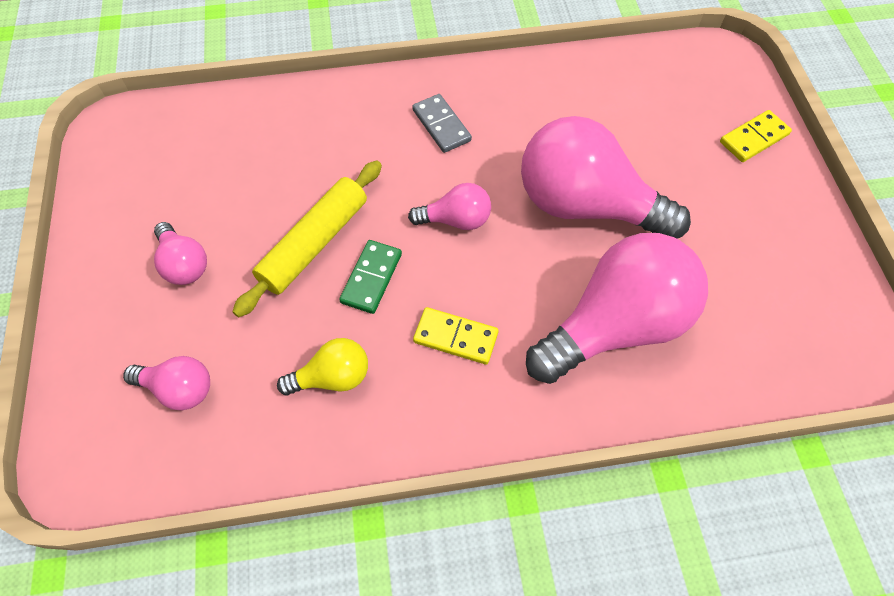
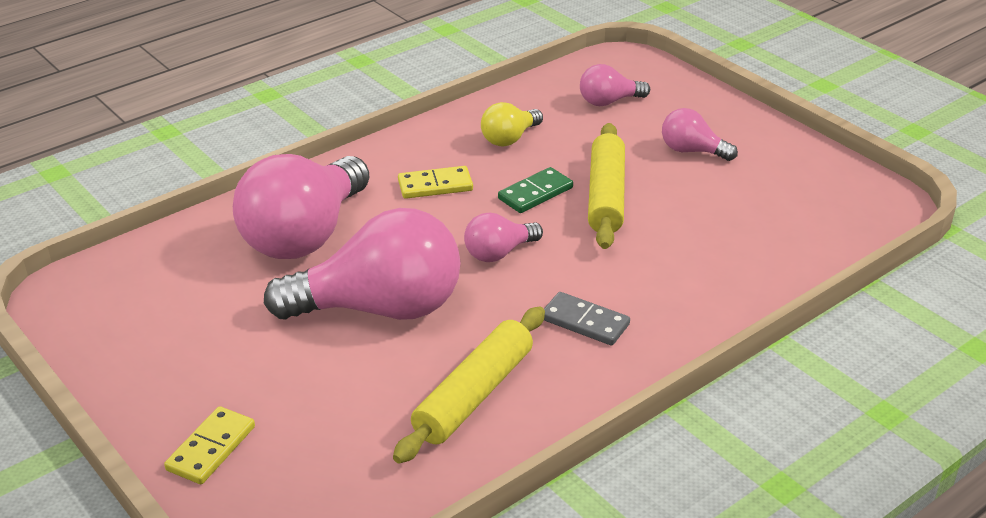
camera: 150 degrees right, 25 degrees down
green domino [339,240,402,314] -> green domino turned 60 degrees clockwise [498,167,573,213]
none -> yellow rolling pin [393,306,545,464]

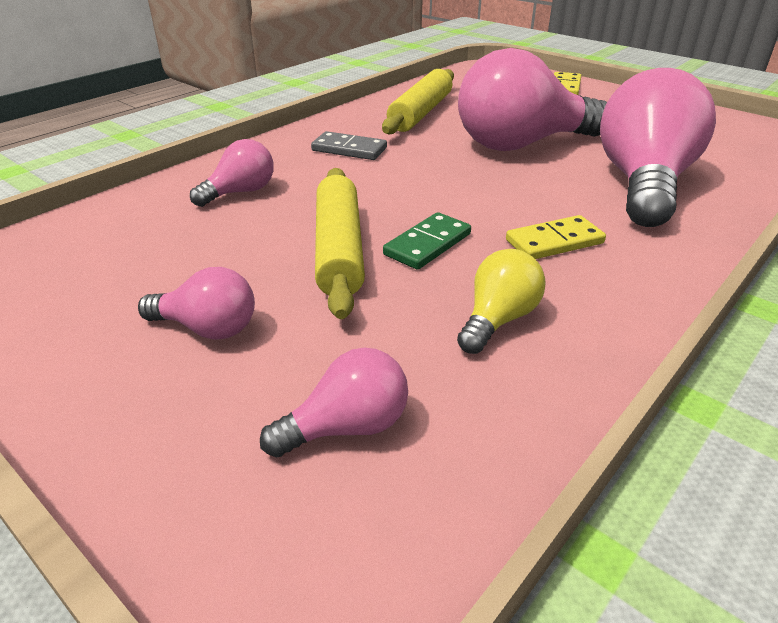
camera: 170 degrees right, 0 degrees up
pink light bulb [464,213,543,262] -> pink light bulb moved to [190,139,274,207]

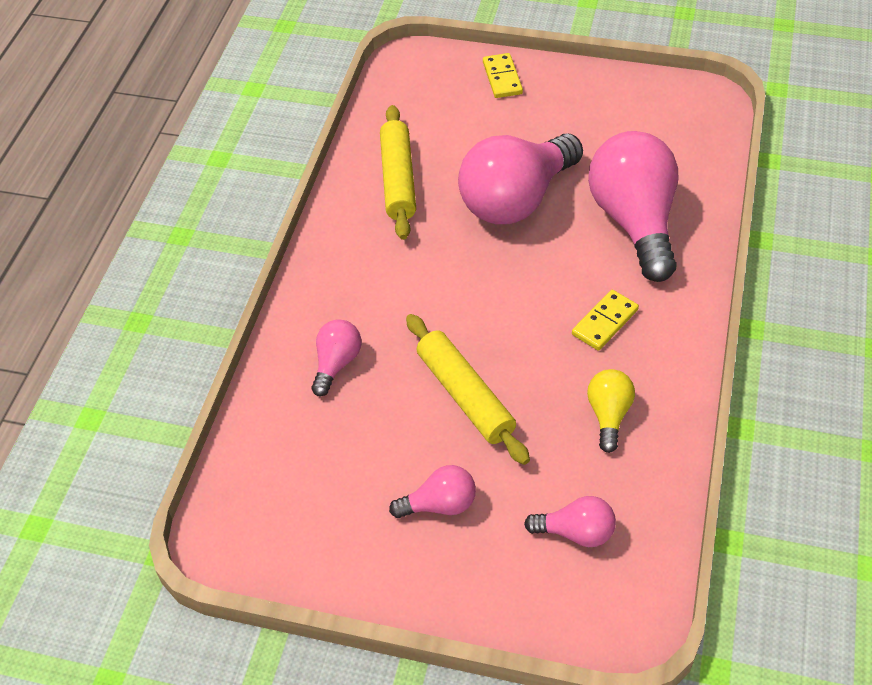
camera: 25 degrees left, 15 degrees up
pink light bulb [260,348,408,457] -> pink light bulb turned 60 degrees clockwise [524,496,616,547]
grey domino [311,131,387,160] -> none
green domino [383,212,471,270] -> none

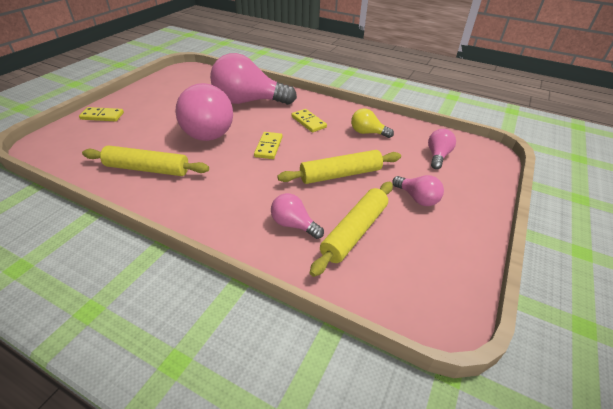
camera: 80 degrees left, 10 degrees down
pink light bulb [389,465,476,518] -> pink light bulb turned 135 degrees clockwise [392,175,444,206]
none -> yellow domino [254,132,282,159]
none -> yellow rolling pin [310,182,393,277]

